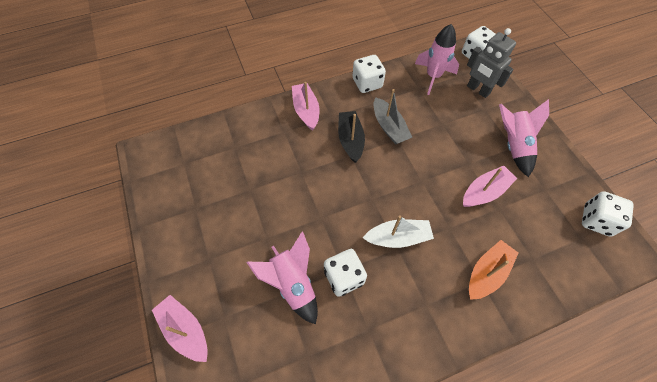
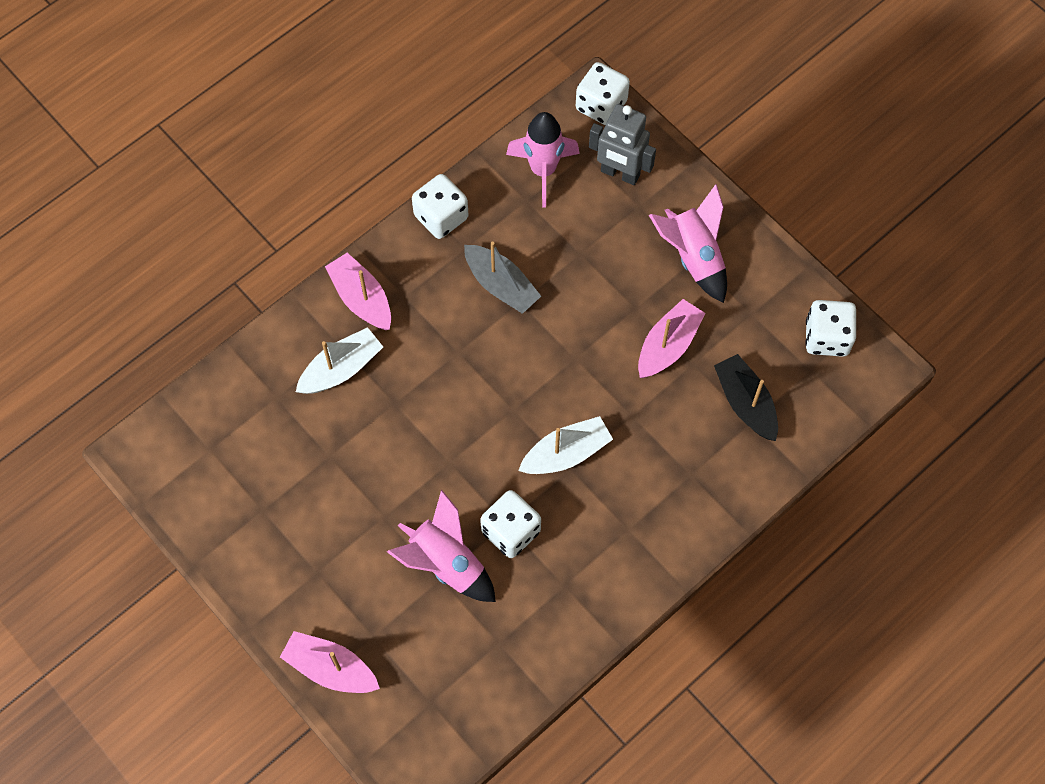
camera: 20 degrees left, 5 degrees up
black boat [338,111,365,163] -> black boat moved to [714,354,778,441]
orange boat [469,240,518,300] -> none
none -> white boat [296,327,383,394]

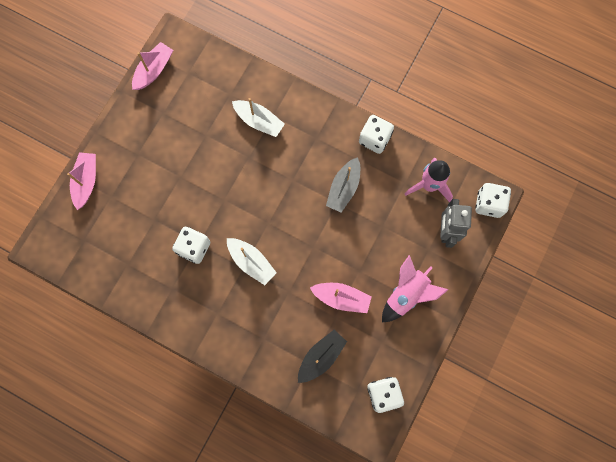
camera: 70 degrees right, 10 degrees up
pink boat [325,253,391,330] -> pink boat moved to [132,42,173,90]
pink rocket [387,490,496,602] -> none

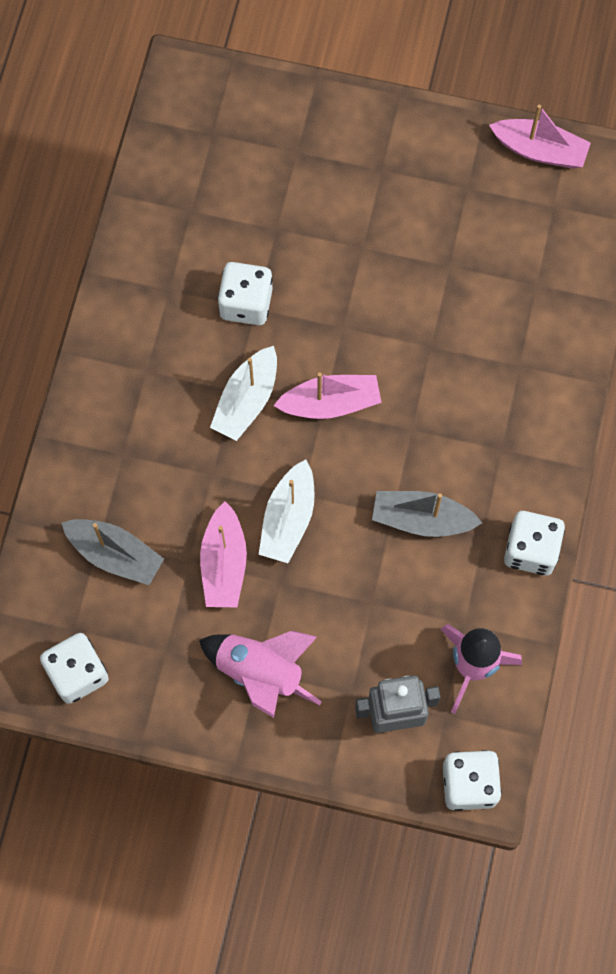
camera: 75 degrees right, 5 degrees down
pink boat [67,152,96,210] -> pink boat moved to [273,373,382,419]
white boat [232,98,285,137] -> white boat moved to [259,459,315,563]
black boat [298,330,347,383] -> grey boat [62,519,164,585]

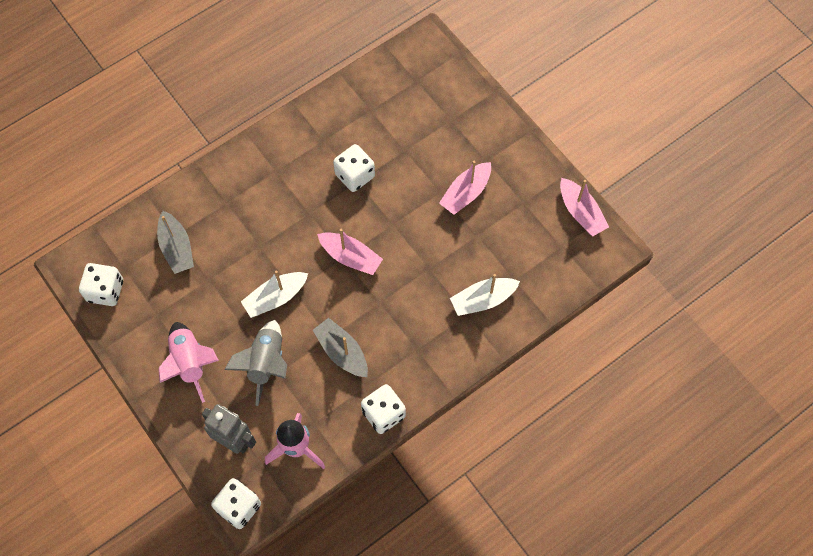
camera: 40 degrees right, 5 degrees down
pink boat [200,501,247,607] -> pink boat moved to [439,161,491,215]
white boat [210,346,277,441] -> white boat moved to [450,274,520,316]
none -> grey rocket [225,320,287,406]

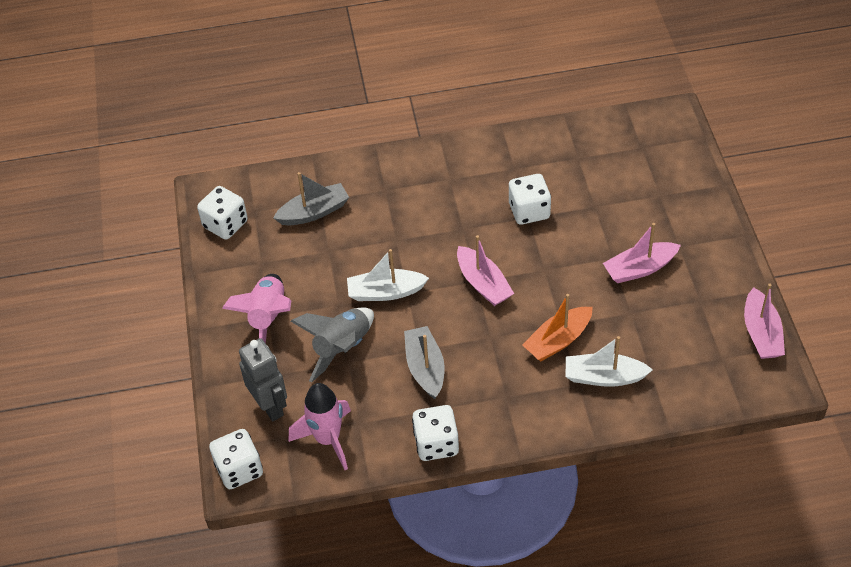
camera: 30 degrees right, 15 degrees down
grey boat [157,211,194,274] -> grey boat turned 120 degrees counterclockwise [273,172,349,225]
none -> orange boat [522,294,593,361]

